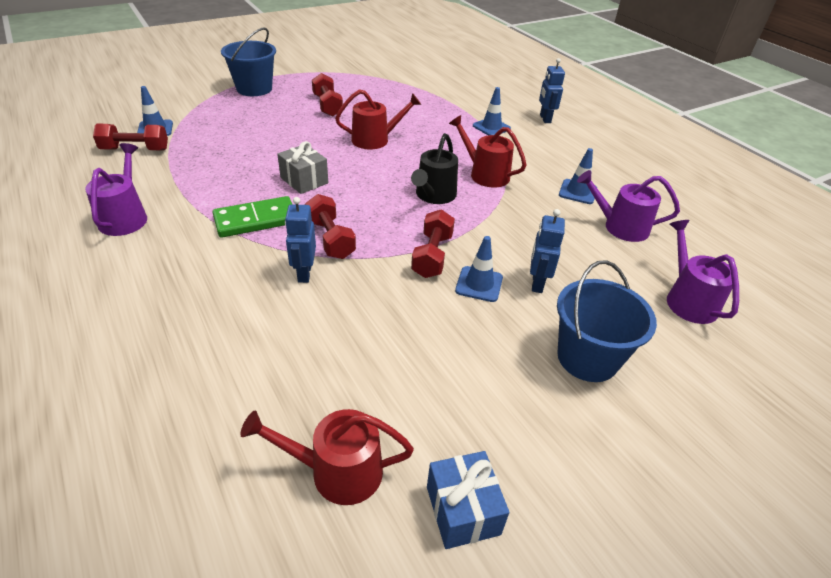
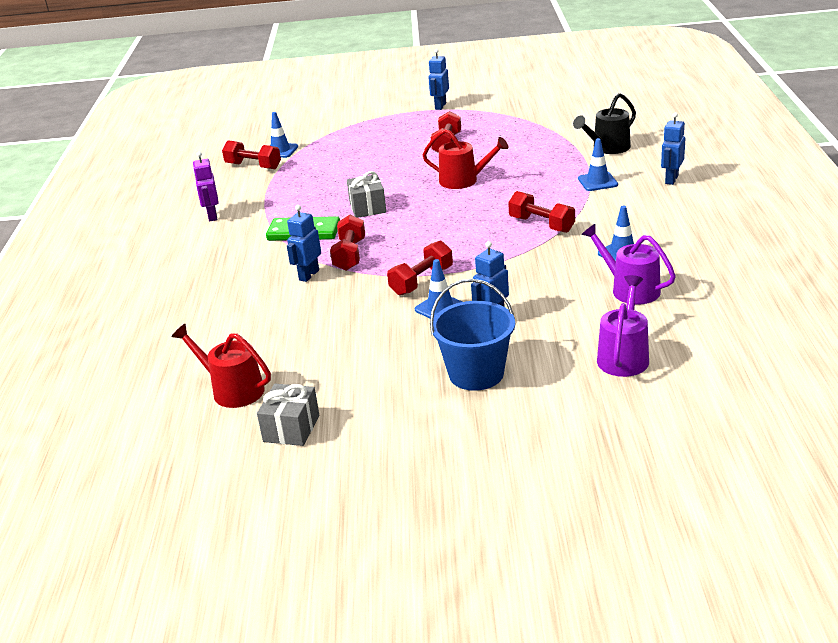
camera: 35 degrees right, 10 degrees down
purple watering can [85,143,147,236] -> purple robot [193,152,219,221]
blue bucket [221,27,276,96] -> none
black watering can [411,133,458,204] -> black watering can moved to [573,93,636,154]
blue gift [427,451,510,549] -> grey gift [257,384,319,446]
red watering can [449,115,527,188] -> red dumbbell [508,191,575,233]
none -> blue robot [428,49,449,110]

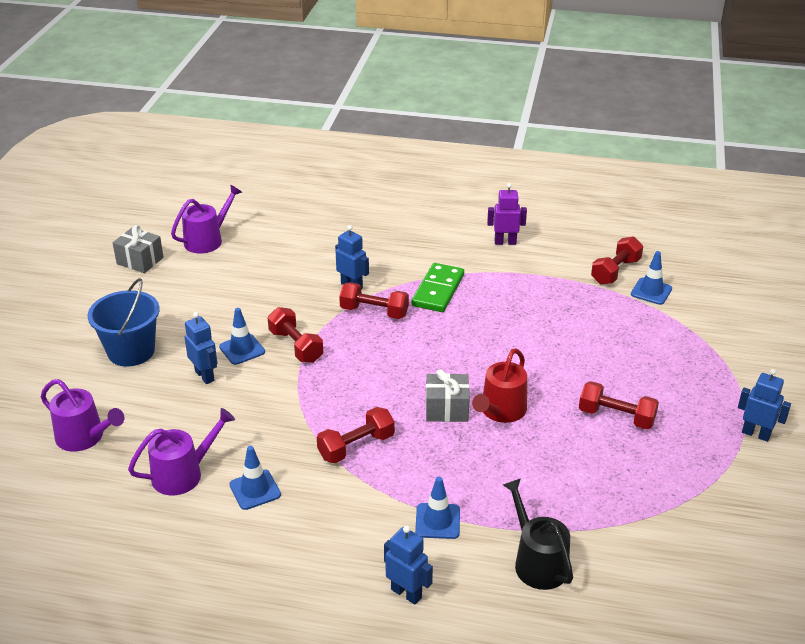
camera: 100 degrees right, 5 degrees up
red watering can [172,324,271,408] -> purple watering can [171,184,242,253]
grey gift [347,171,386,218] -> grey gift moved to [426,369,470,422]

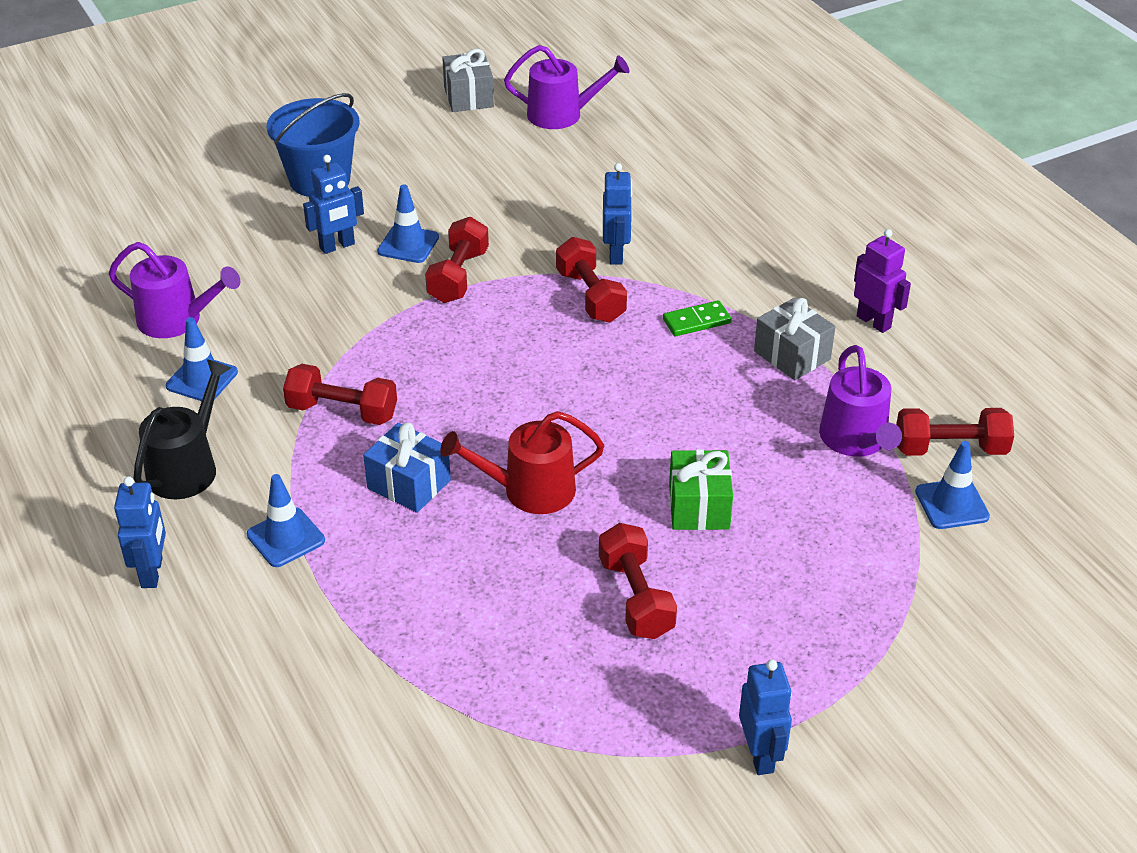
camera: 50 degrees right, 5 degrees up
purple watering can [41,379,125,452] -> purple watering can moved to [819,345,902,457]
blue robot [184,312,217,384] -> blue robot turned 45 degrees clockwise [303,155,364,254]
green domino [411,263,464,312] -> green domino [663,300,731,336], size x0.58
grey gift [426,369,470,422] -> grey gift moved to [754,298,836,380]
black watering can [503,478,573,590] -> black watering can moved to [133,359,231,499]
none -> blue gift [363,423,451,513]
none -> green gift [669,449,733,530]

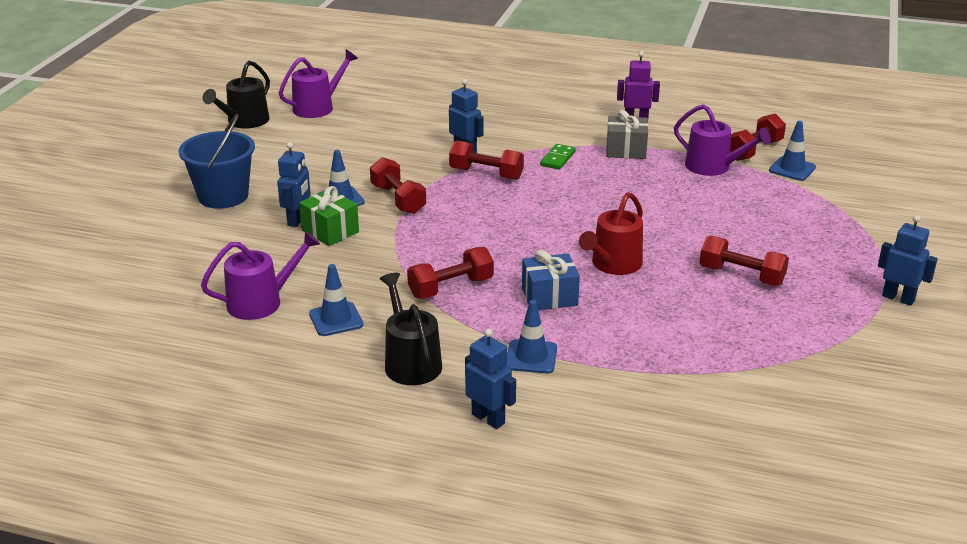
camera: 45 degrees left, 10 degrees down
grey gift [442,49,494,112] -> black watering can [203,61,270,129]
green gift [669,449,733,530] -> green gift moved to [299,186,359,246]

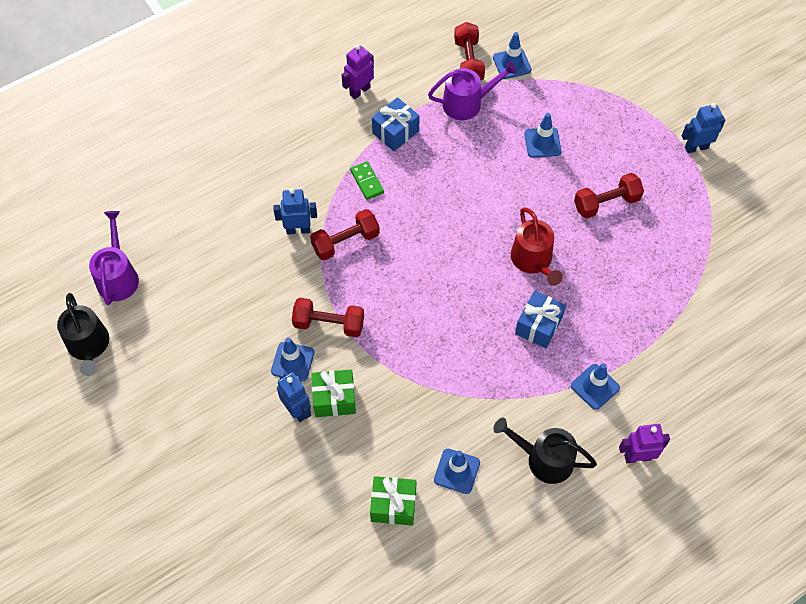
camera: 50 degrees left, 30 degrees up
blue bucket [178,114,255,209] -> none
purple watering can [201,231,320,320] -> green gift [370,476,417,525]
red dumbbell [407,247,494,299] -> none
blue robot [465,329,516,429] -> purple robot [619,424,670,463]
grey gift [606,110,648,159] -> blue gift [372,97,420,151]
none -> blue traffic cone [524,113,561,158]

